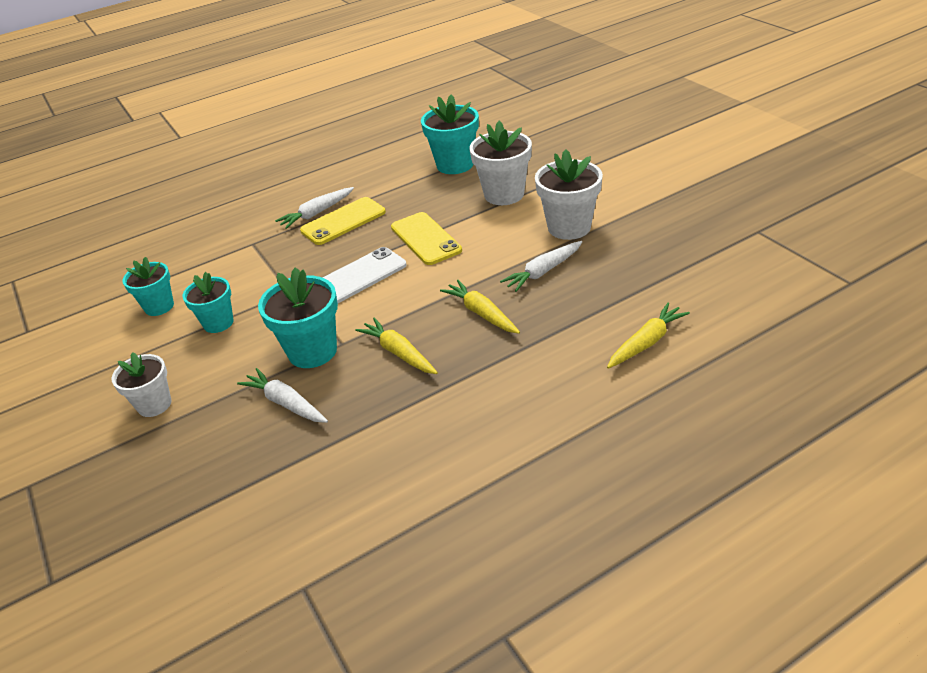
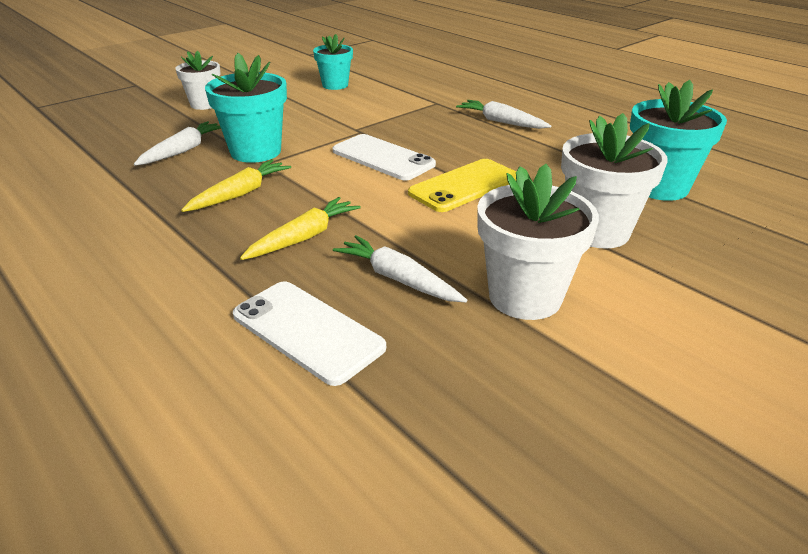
camera: 75 degrees right, 5 degrees down
turquoise flower pot [183,272,234,333] -> none
yellow phone [300,197,386,245] -> none
yellow carrot [607,303,690,369] -> none
none -> white phone [233,281,386,386]

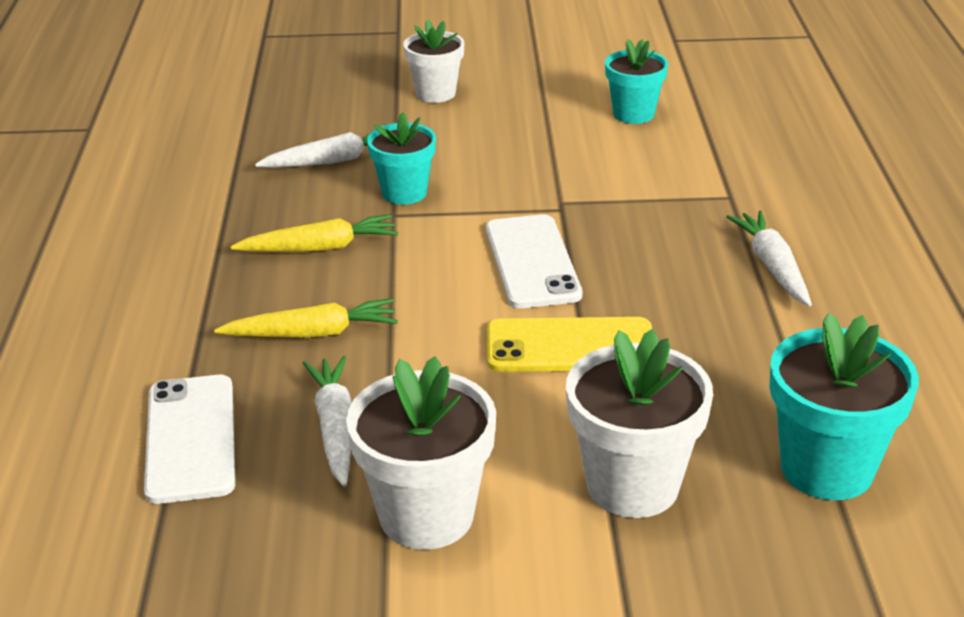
camera: 40 degrees right, 0 degrees up
turquoise flower pot [205,53,287,163] -> turquoise flower pot [367,112,436,205], size x0.65

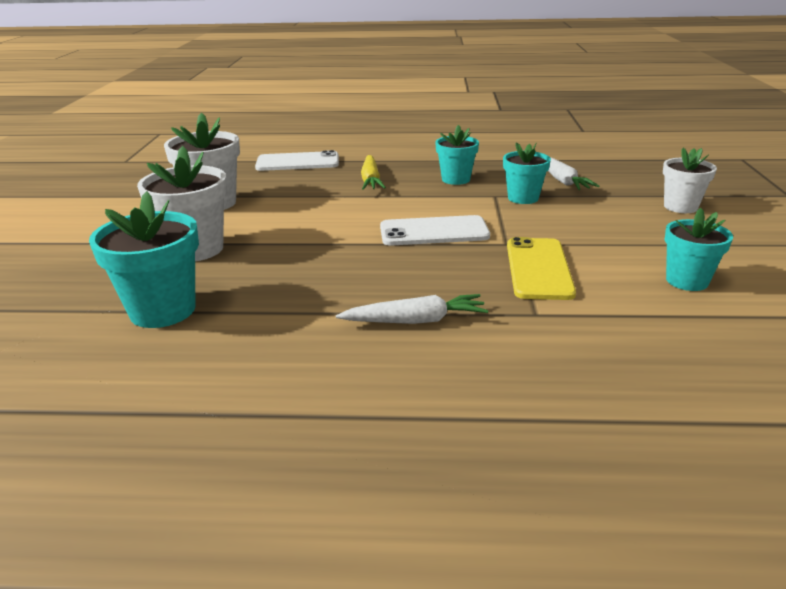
camera: 95 degrees right, 5 degrees down
yellow carrot [230,214,398,252] -> turquoise flower pot [435,125,479,185]
white carrot [303,356,352,487] -> none
yellow phone [487,317,652,372] -> yellow phone moved to [507,237,576,300]

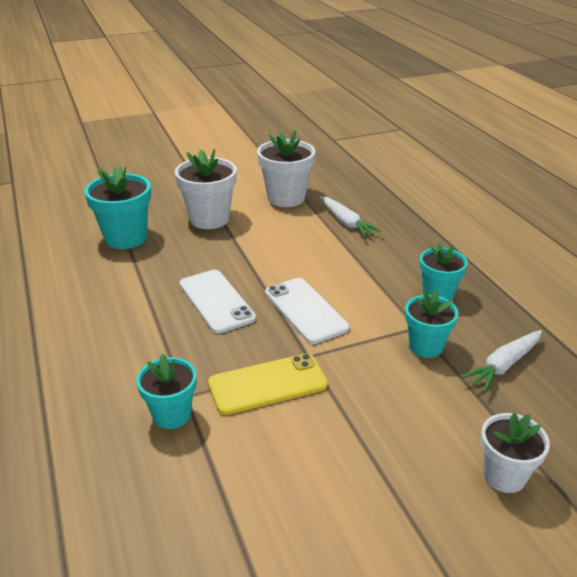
camera: 65 degrees right, 5 degrees up
white phone [255,150,339,171] -> white phone moved to [179,270,256,334]
white carrot [336,294,488,324] -> white carrot moved to [320,196,381,237]
yellow carrot [361,155,386,190] -> none
turquoise flower pot [665,208,733,291] -> turquoise flower pot moved to [136,354,197,429]

